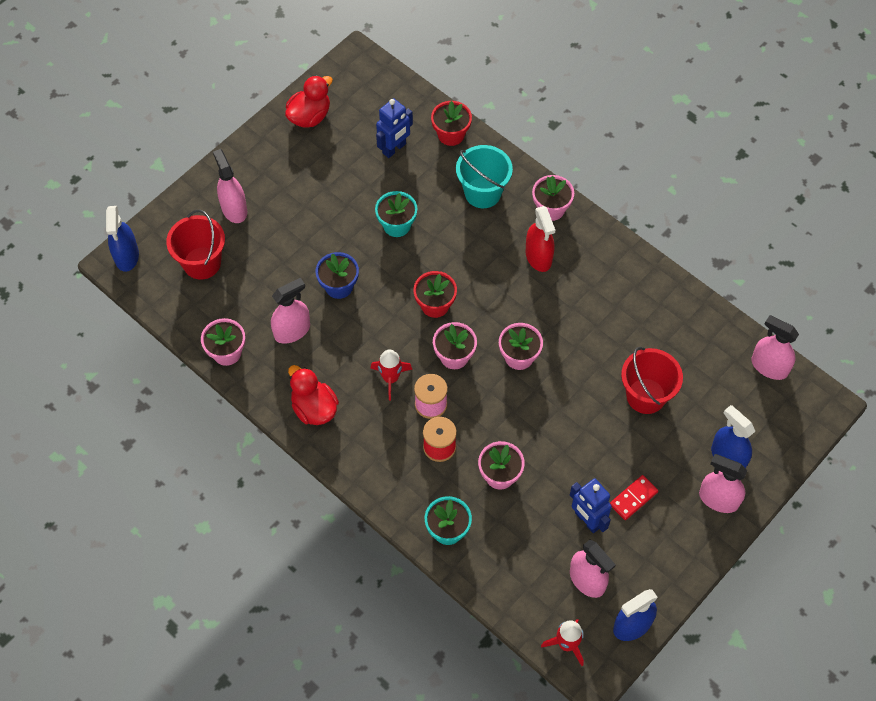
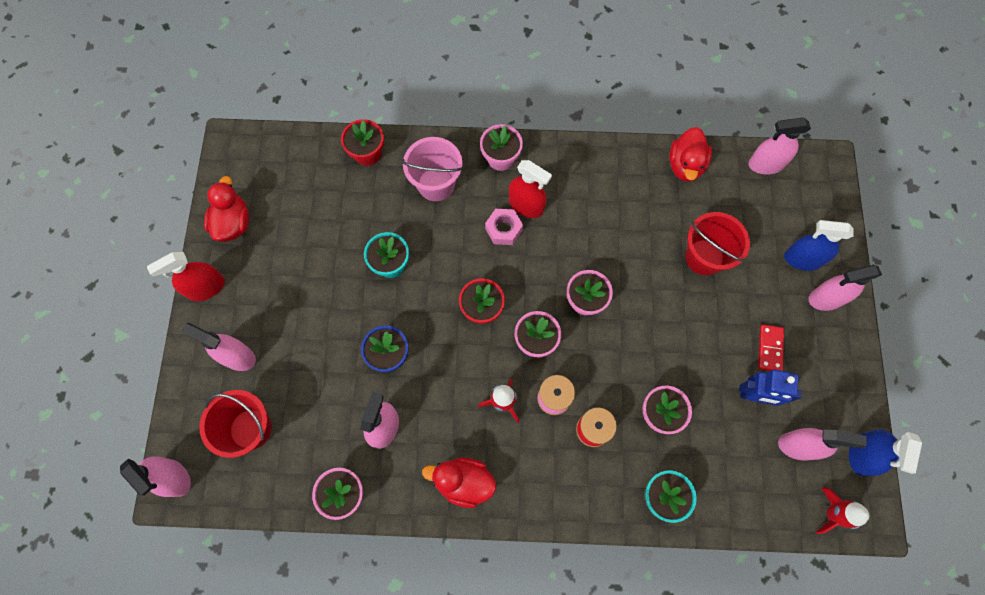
camera: 40 degrees left, 10 degrees up
blue spray bottle [106,206,139,272] -> pink spray bottle [120,456,191,497]
blue robot [376,98,413,158] -> none
turquoise bucket [456,145,513,208] -> pink bucket [401,137,463,201]
none -> red spray bottle [147,252,225,301]
none -> pink nut [485,209,523,245]
none -> red duck [669,127,712,181]

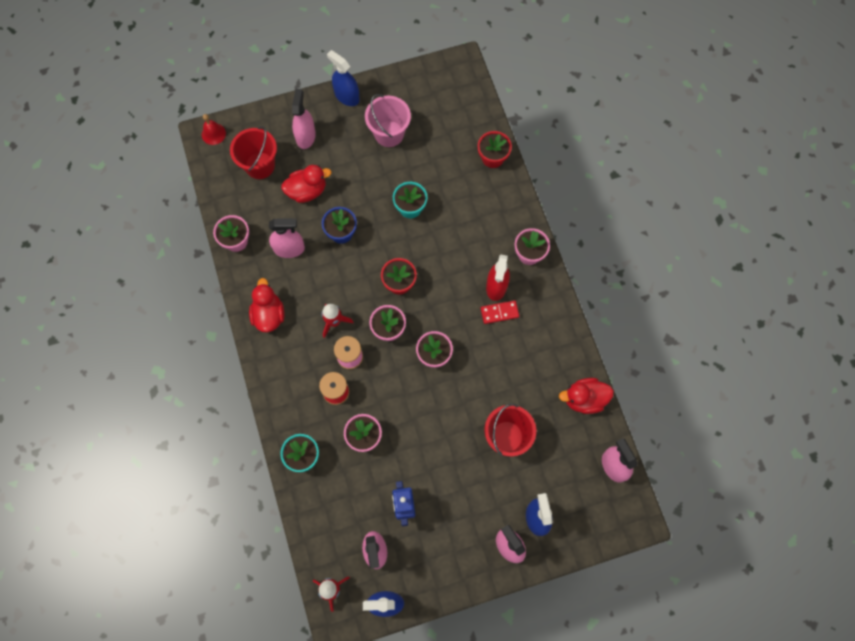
camera: 70 degrees right, 0 degrees up
pink spray bottle [120,456,191,497] -> red bell [202,114,226,145]
red spray bottle [147,252,225,301] -> blue spray bottle [327,50,360,106]
red duck [204,176,249,242] -> red duck moved to [281,165,332,203]
pink bucket [401,137,463,201] -> pink bucket moved to [365,94,411,147]
pink nut [485,209,523,245] -> none
red domino [758,324,784,371] -> red domino moved to [481,300,519,324]

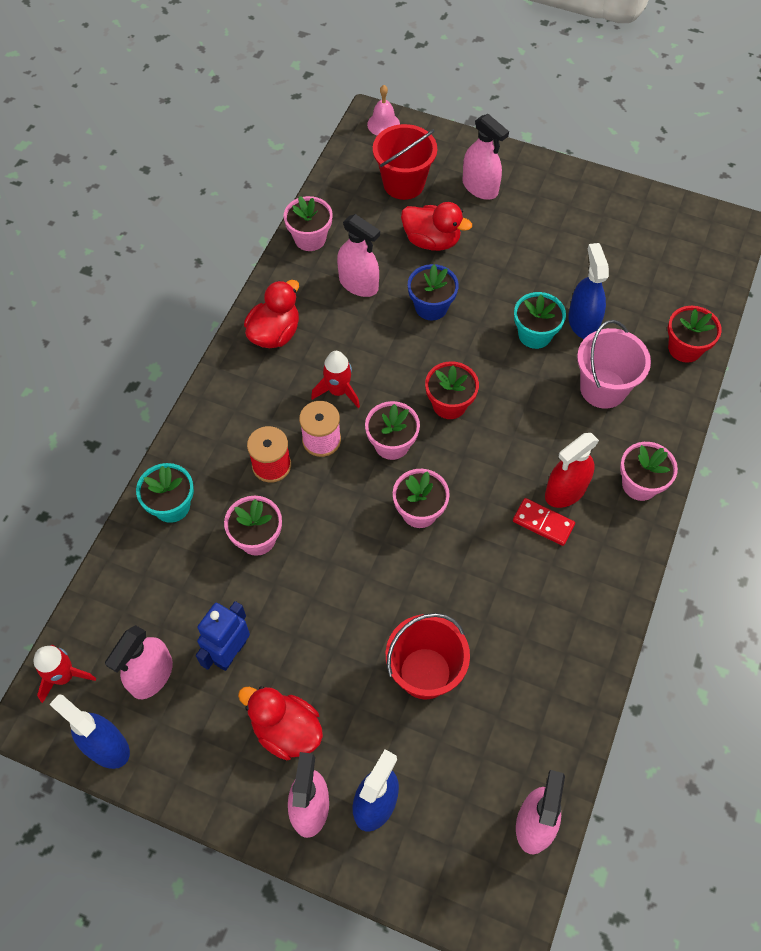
camera: 40 degrees right, 10 degrees down
red bell [202,114,226,145] -> pink bell [367,85,400,135]
pink spray bottle [292,89,316,149] -> pink spray bottle turned 90 degrees clockwise [463,114,509,200]
blue spray bottle [327,50,360,106] -> blue spray bottle moved to [568,243,609,339]
pink bucket [365,94,411,147] -> pink bucket moved to [577,320,651,409]
red duck [559,378,614,414] -> red duck moved to [238,686,323,760]

